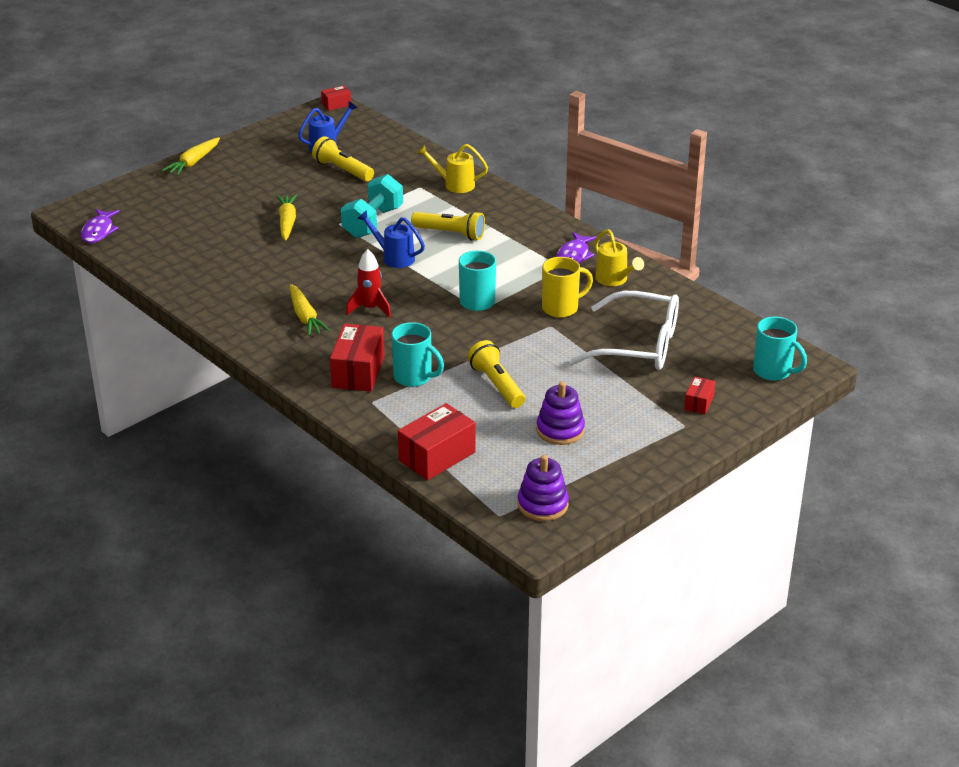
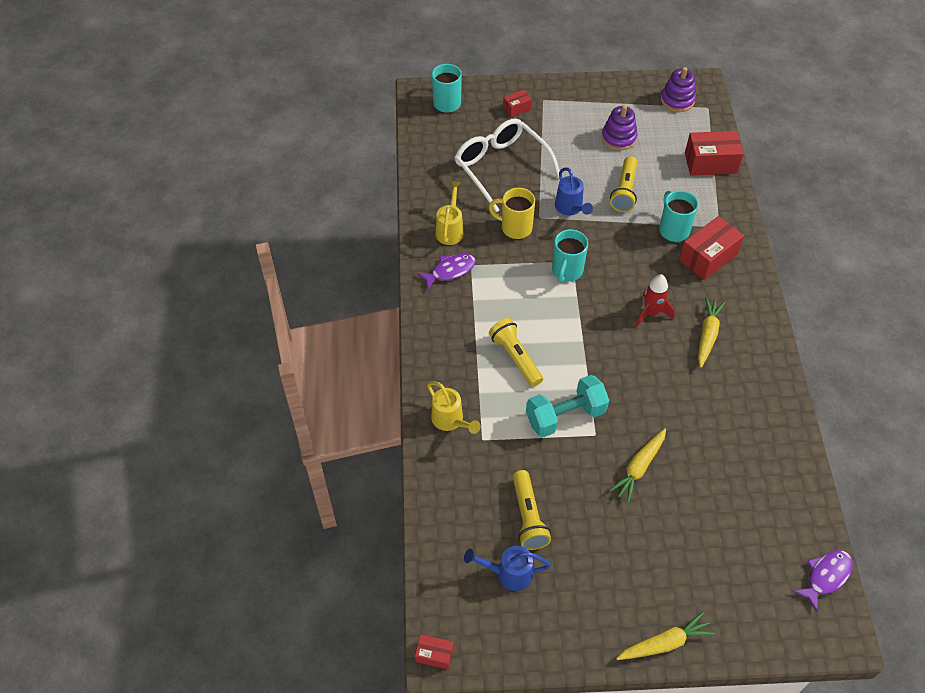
camera: 140 degrees left, 20 degrees up
blue watering can [357,210,425,268] -> blue watering can moved to [555,167,593,215]

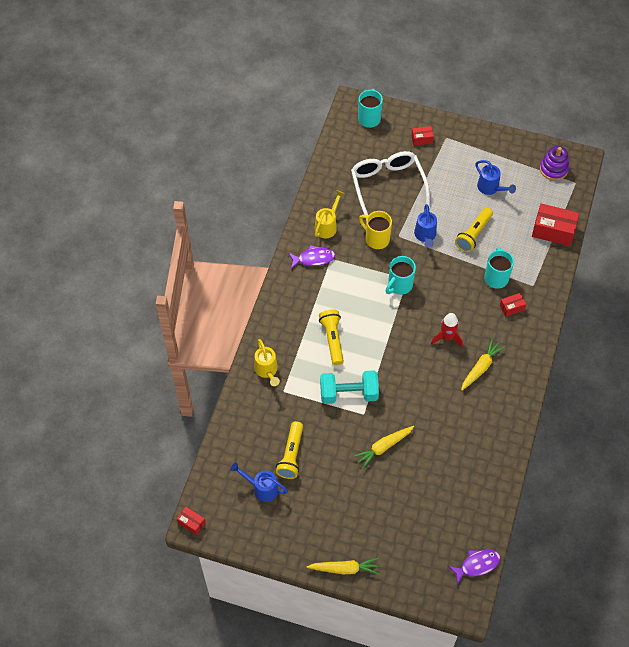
camera: 20 degrees right, 5 degrees up
purple stacking toy [602,105,637,151] -> blue watering can [475,160,516,195]
red box [679,216,744,280] -> red box [500,293,526,317], size x0.52

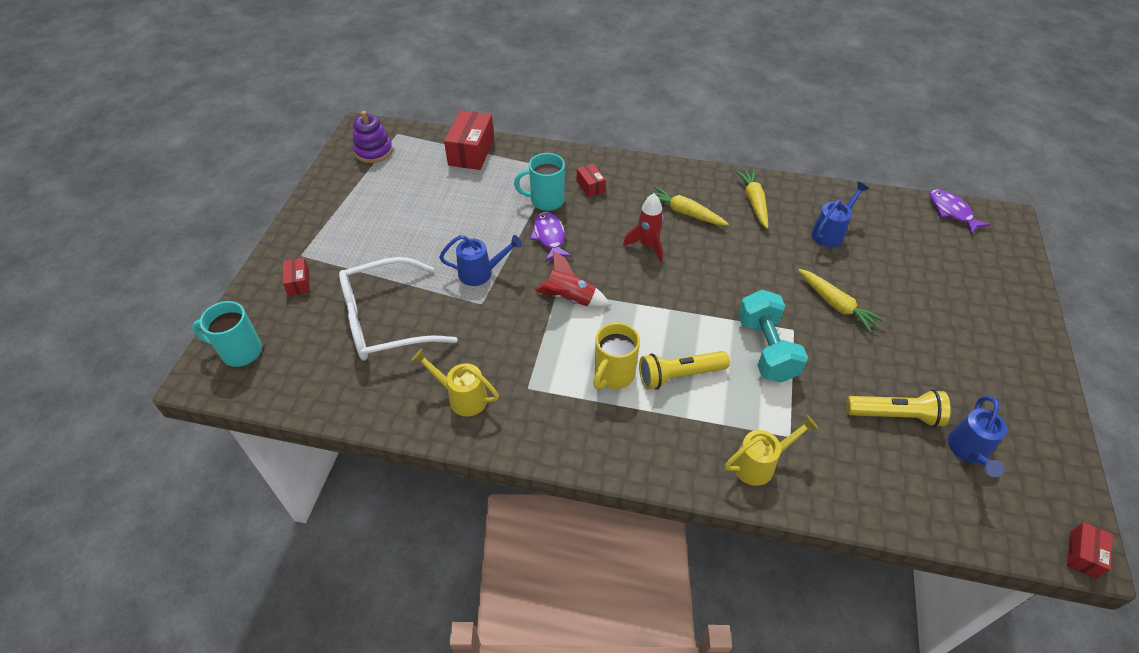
camera: 95 degrees left, 10 degrees down
purple fish [288,245,335,269] -> purple fish moved to [530,212,572,262]
yellow carrot [307,558,380,574] -> yellow carrot moved to [735,169,768,229]
yellow mug [359,211,392,249] -> yellow mug moved to [593,322,640,390]
turquoise mug [385,256,416,295] -> red rocket [534,251,610,307]
yellow flashlight [455,208,493,252] -> none
blue watering can [475,160,516,195] -> blue watering can moved to [811,182,869,247]

